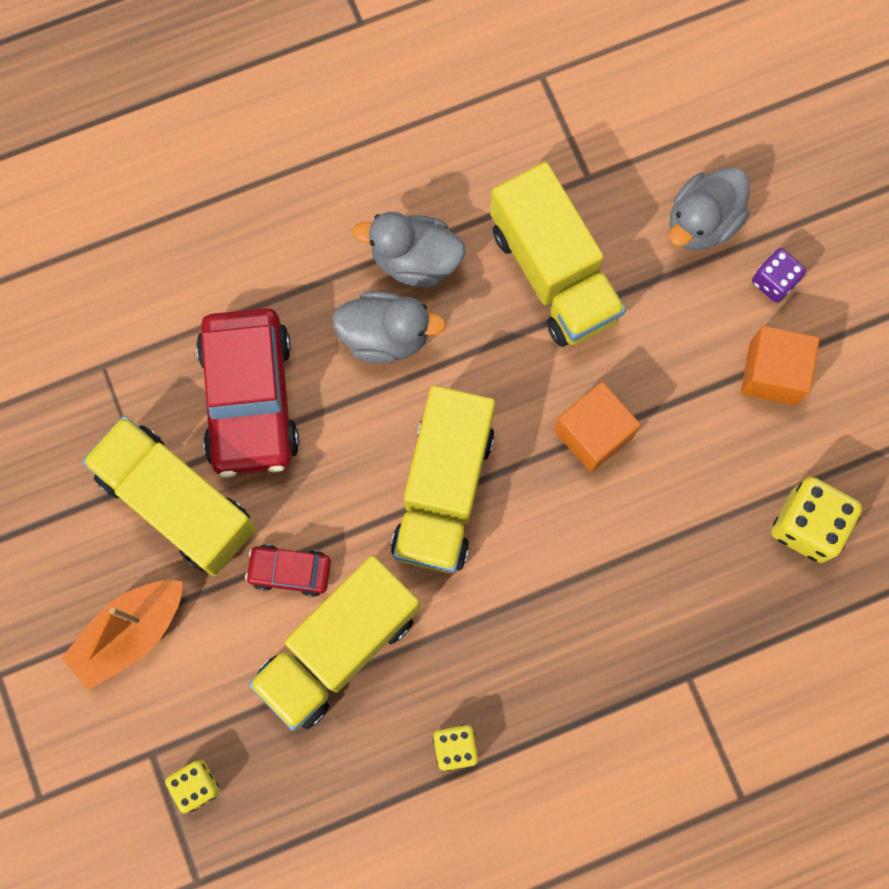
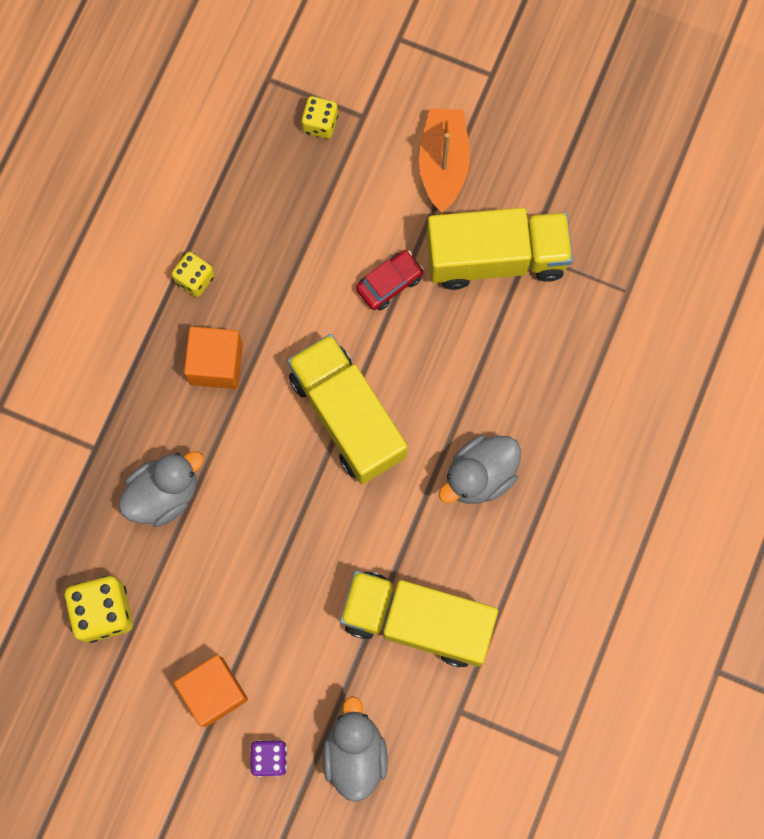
camera: 135 degrees right, 0 degrees up
red car [196,308,299,478] -> none
yellow truck [249,555,420,731] -> none
grey duck [353,212,465,287] -> grey duck moved to [118,451,204,527]
orange cube [554,382,641,472] -> orange cube moved to [184,326,243,389]

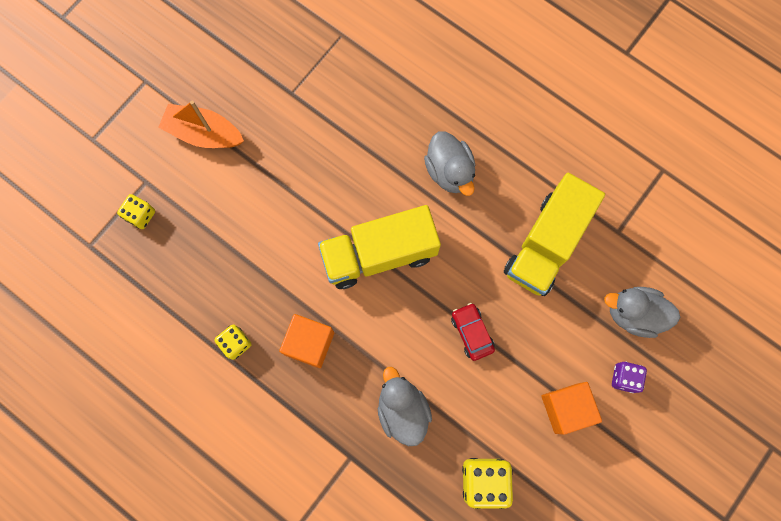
camera: 75 degrees left, 0 degrees up
red car [356,250,424,311] -> red car moved to [451,303,495,361]
yellow truck [426,208,573,290] -> none

